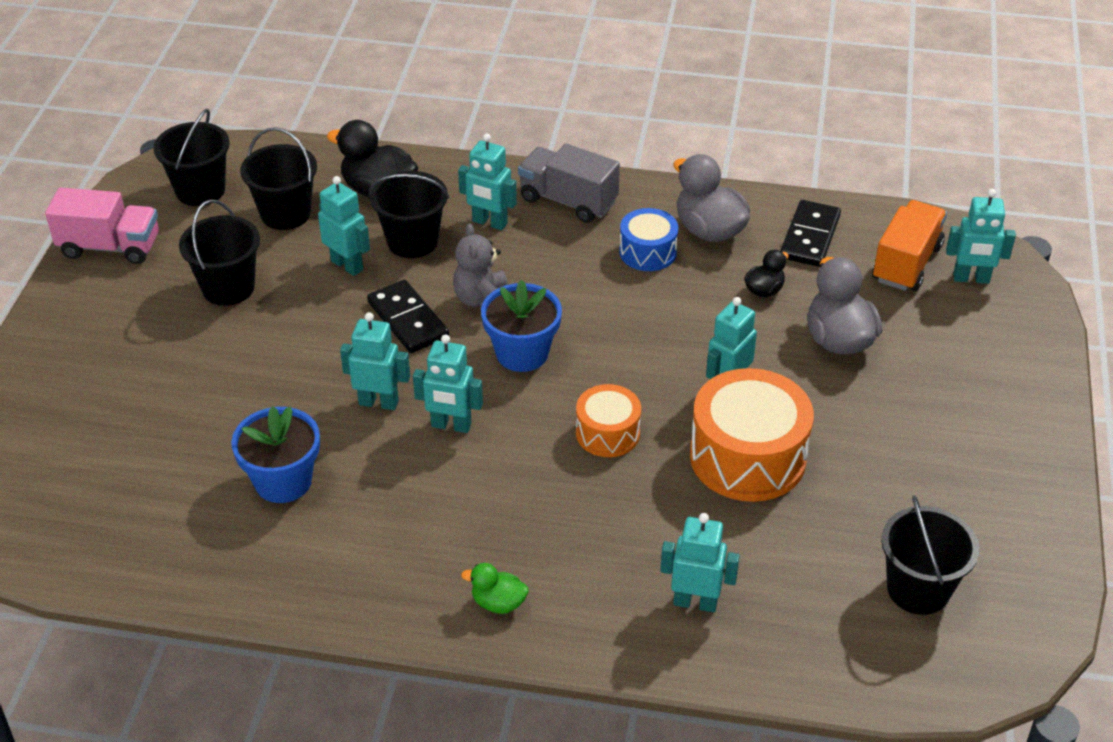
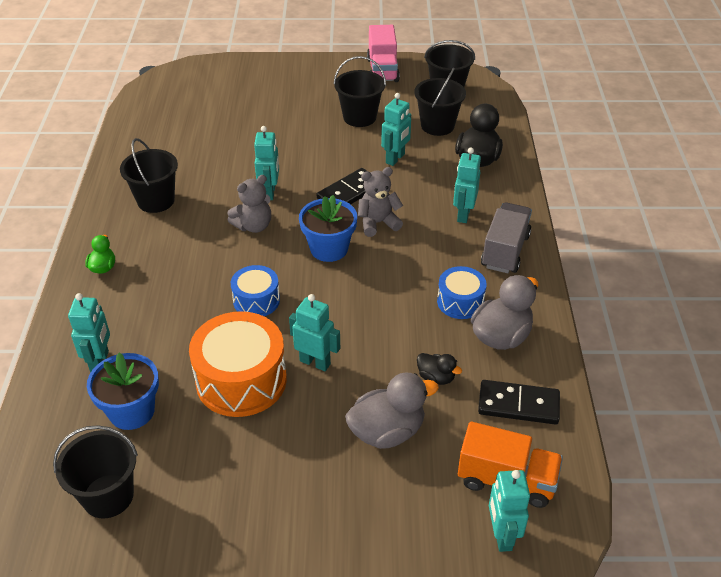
camera: 80 degrees right, 0 degrees up
blue flower pot [231,407,320,503] -> blue flower pot moved to [87,353,159,430]
black bucket [369,171,449,258] -> black bucket moved to [120,138,178,213]
turquoise robot [413,334,483,433] -> grey teddy bear [227,175,271,233]
orange drum [576,384,641,457] -> blue drum [231,265,280,316]

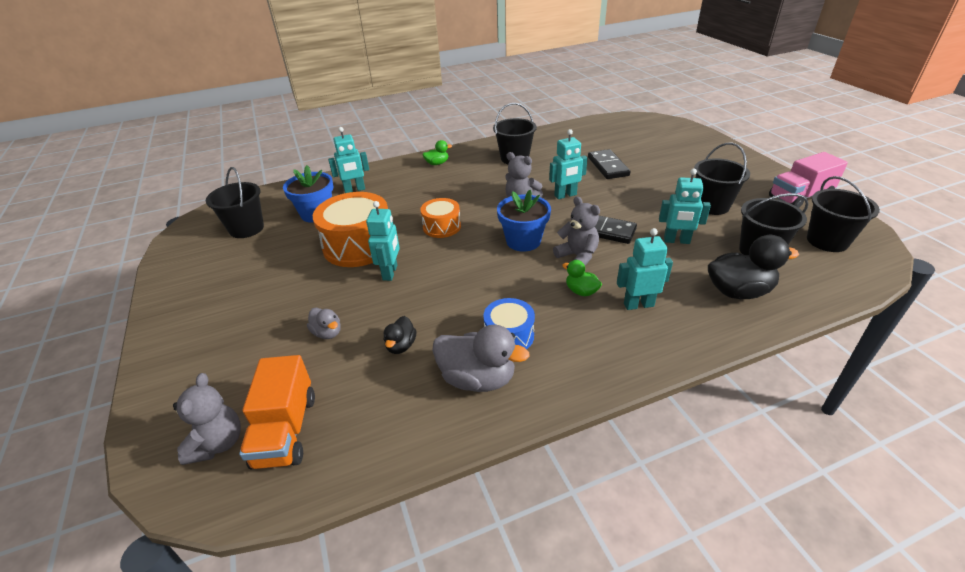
camera: 70 degrees right, 5 degrees down
blue drum [231,265,280,316] -> orange drum [420,198,461,238]
grey duck [345,372,439,449] -> grey duck [307,308,341,339], size x0.54
black domino [478,380,560,425] -> black domino moved to [588,149,631,179]
grey truck [481,202,532,273] -> none
turquoise robot [489,470,530,552] -> grey teddy bear [173,373,241,465]
none -> green duck [562,260,602,296]

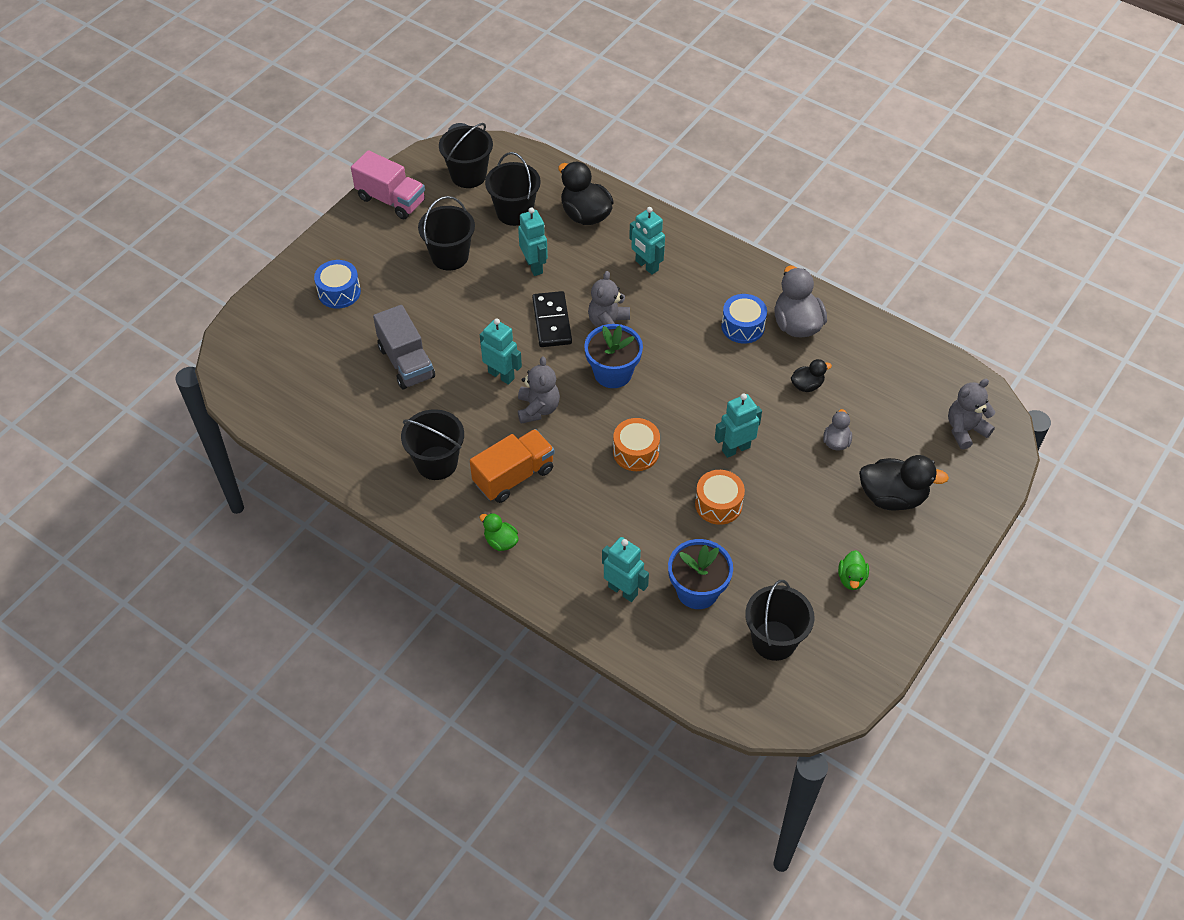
camera: 125 degrees left, 15 degrees up
orange truck [239,355,315,470] -> orange truck moved to [470,429,554,503]
orange drum [313,192,388,267] -> orange drum [695,470,745,525], size x0.56
green duck [562,260,602,296] -> green duck moved to [838,550,869,590]
black domino [588,149,631,179] -> grey truck [373,305,435,389]
none -> blue drum [314,260,361,309]
none -> black duck [859,455,949,511]

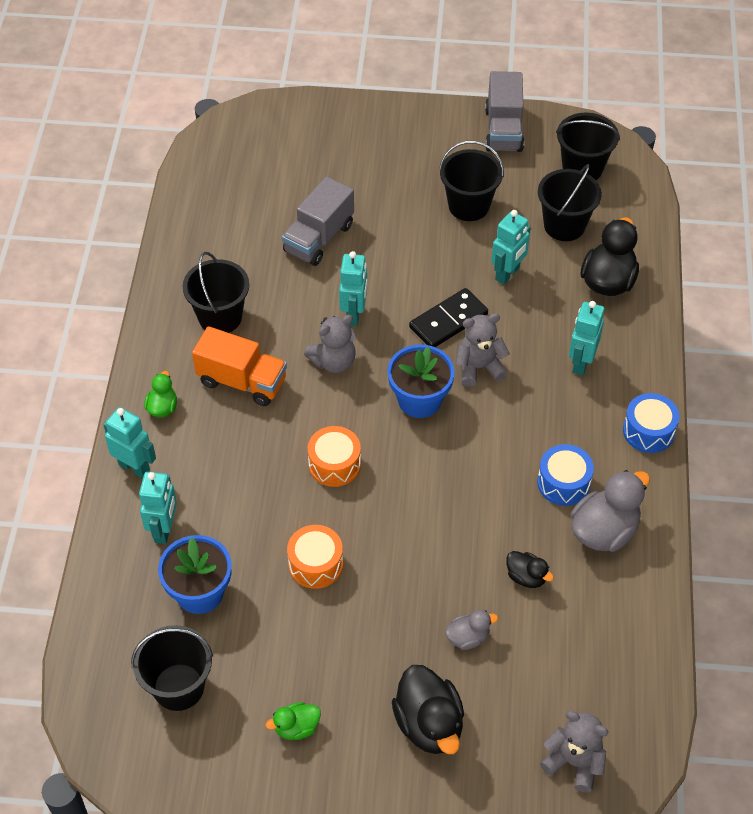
camera: 60 degrees right, 0 degrees up
blue drum [314,260,361,309] -> blue drum moved to [623,393,680,453]
pink truck [351,150,425,219] -> grey truck [485,71,524,152]
turquoise robot [715,394,762,458] -> turquoise robot moved to [103,407,156,478]

